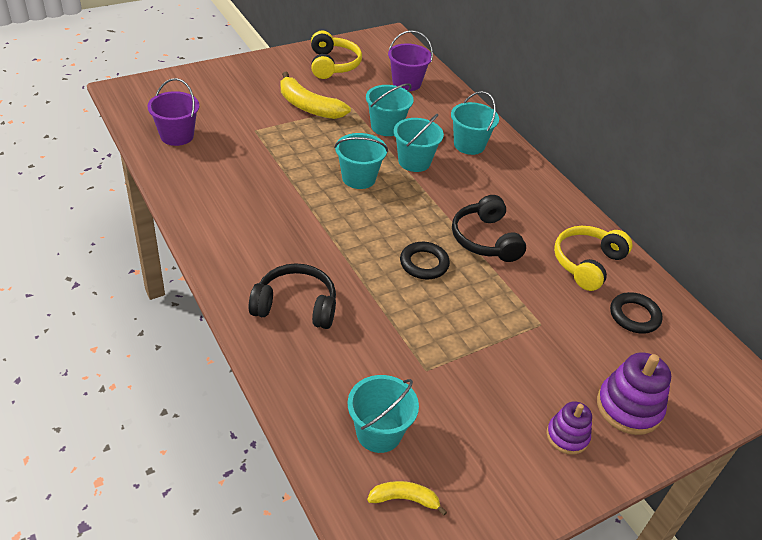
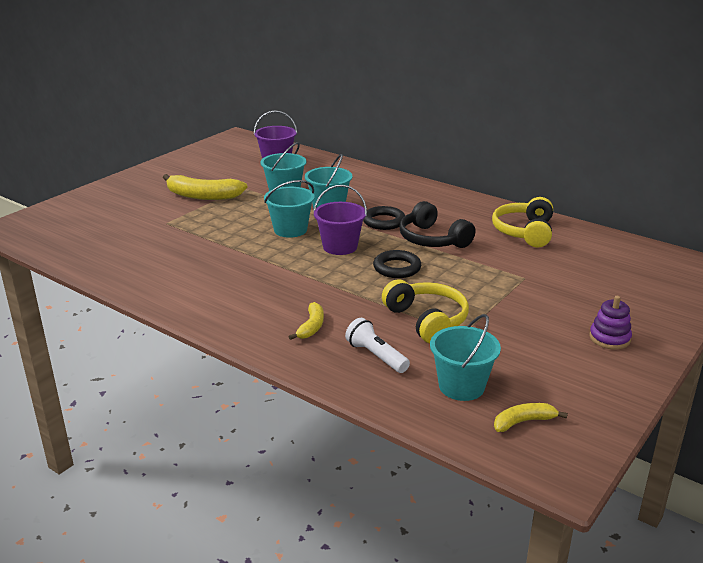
camera: 20 degrees left, 15 degrees down
purple bucket [147,78,199,146] -> purple bucket moved to [313,185,367,255]
black headphones [248,263,336,329] -> yellow banana [288,302,324,340]
yellow headphones [311,31,362,79] -> yellow headphones moved to [382,279,469,343]
turquoise bucket [451,91,499,155] -> none
purple stacking toy [597,352,671,435] -> none
black ring [610,292,663,334] -> black ring moved to [363,206,405,230]
none -> white flashlight [345,318,410,373]

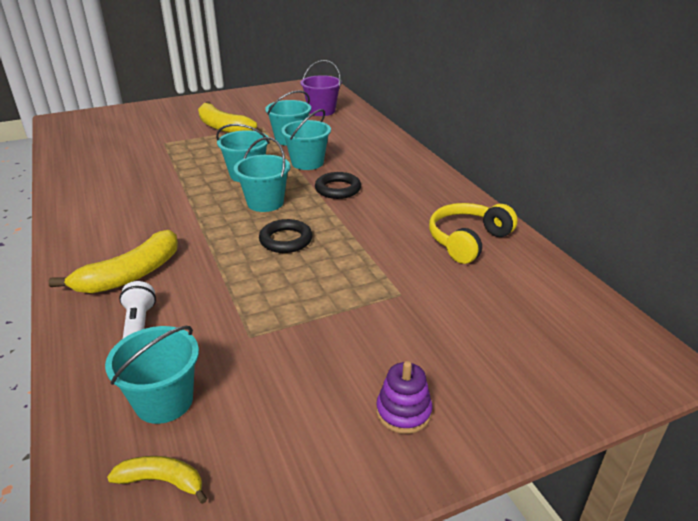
camera: 30 degrees right, 5 degrees up
yellow banana [288,302,324,340] -> yellow banana [48,230,178,293], size x1.85
purple bucket [313,185,367,255] -> turquoise bucket [234,137,290,212]
yellow headphones [382,279,469,343] -> none
black headphones [399,201,475,248] -> none

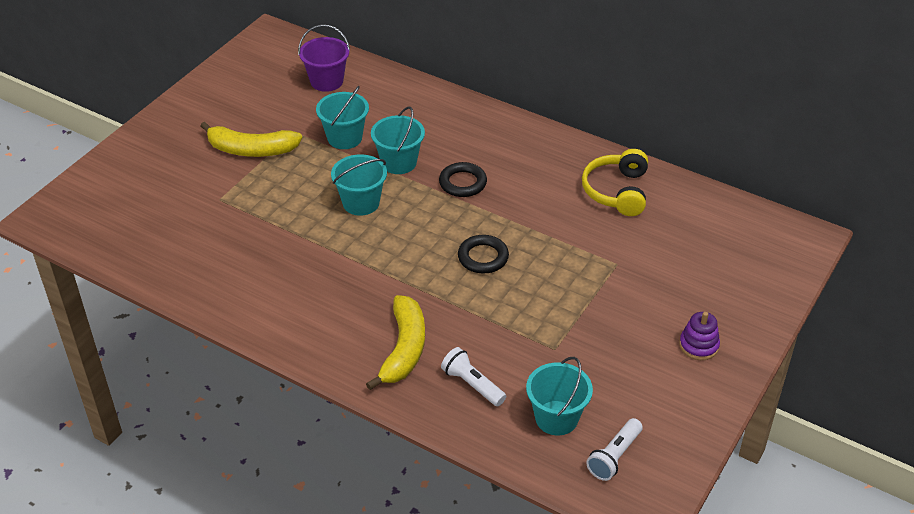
camera: 35 degrees left, 10 degrees up
yellow banana [107,456,207,504] -> white flashlight [586,418,643,481]
turquoise bucket [234,137,290,212] -> none

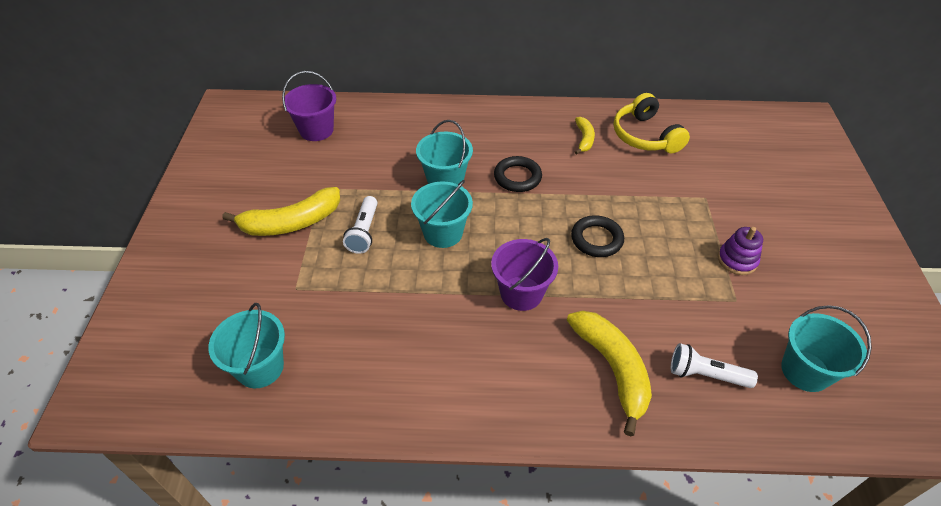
camera: 30 degrees left, 5 degrees up
turquoise bucket [316,86,369,149] -> turquoise bucket moved to [209,303,285,388]
white flashlight [586,418,643,481] -> white flashlight moved to [343,196,377,254]
purple stacking toy [679,312,720,360] -> purple stacking toy moved to [718,227,763,275]
none -> purple bucket [491,238,558,311]
none -> yellow banana [575,117,595,154]

